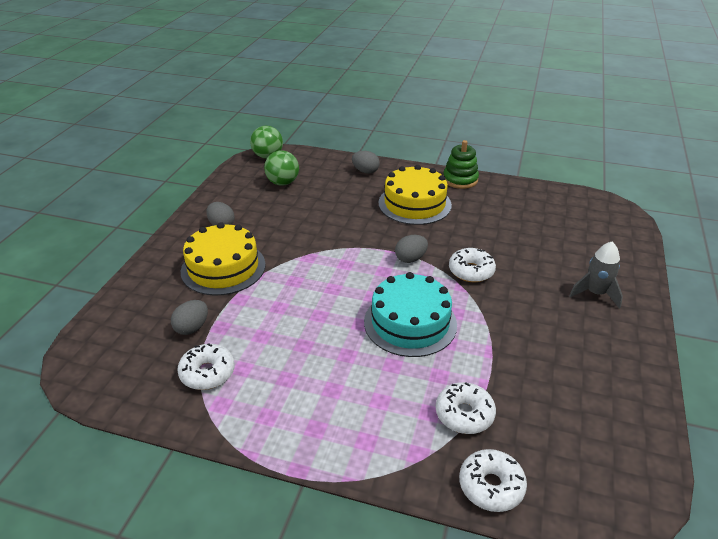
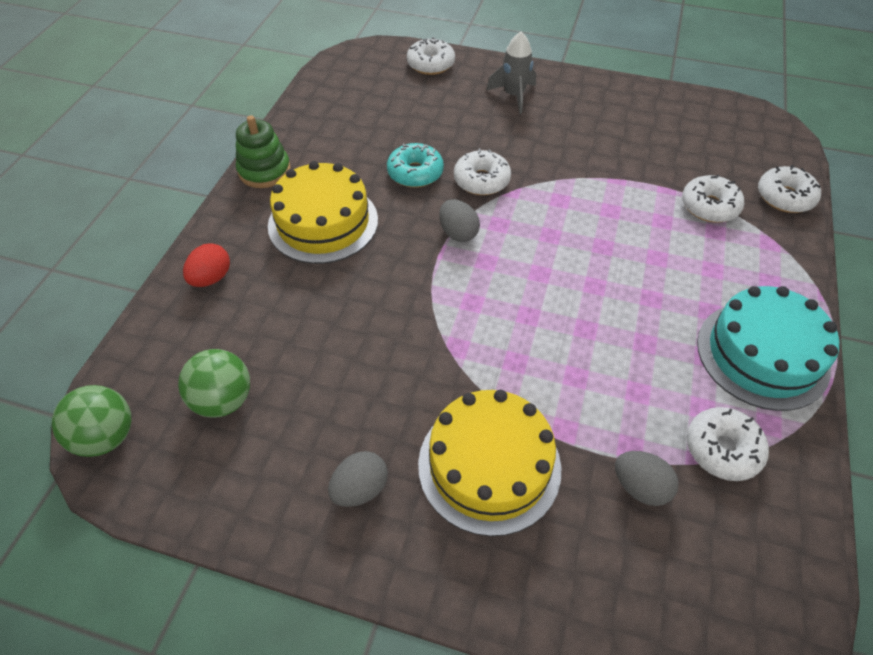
camera: 90 degrees left, 15 degrees up
grey egg [352,151,380,174] -> red egg [183,243,230,287]
turquoise cake [364,272,457,357] -> turquoise cake moved to [697,286,839,411]
none -> turquoise donut [387,143,444,188]
none -> white donut [407,37,455,75]

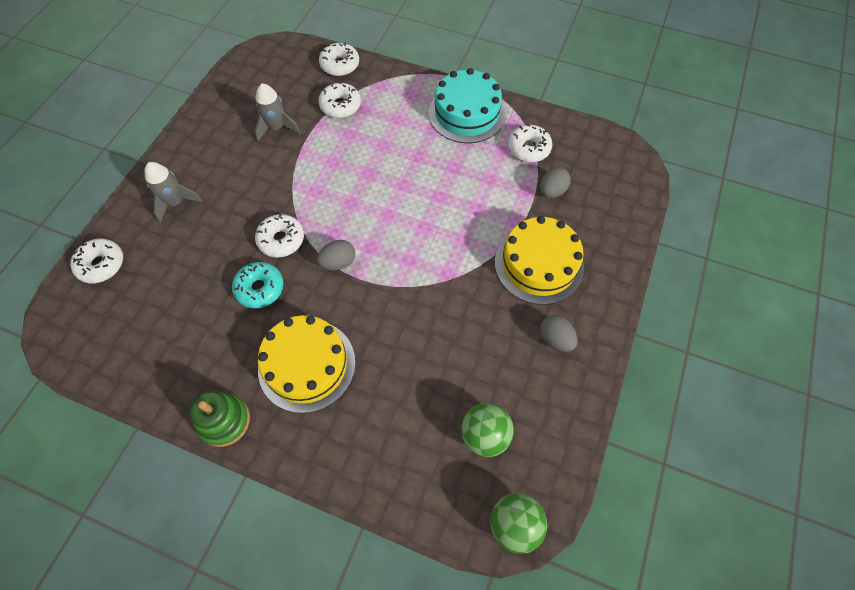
camera: 85 degrees left, 10 degrees up
red egg [183,243,230,287] -> none
none -> grey rocket [255,83,300,142]

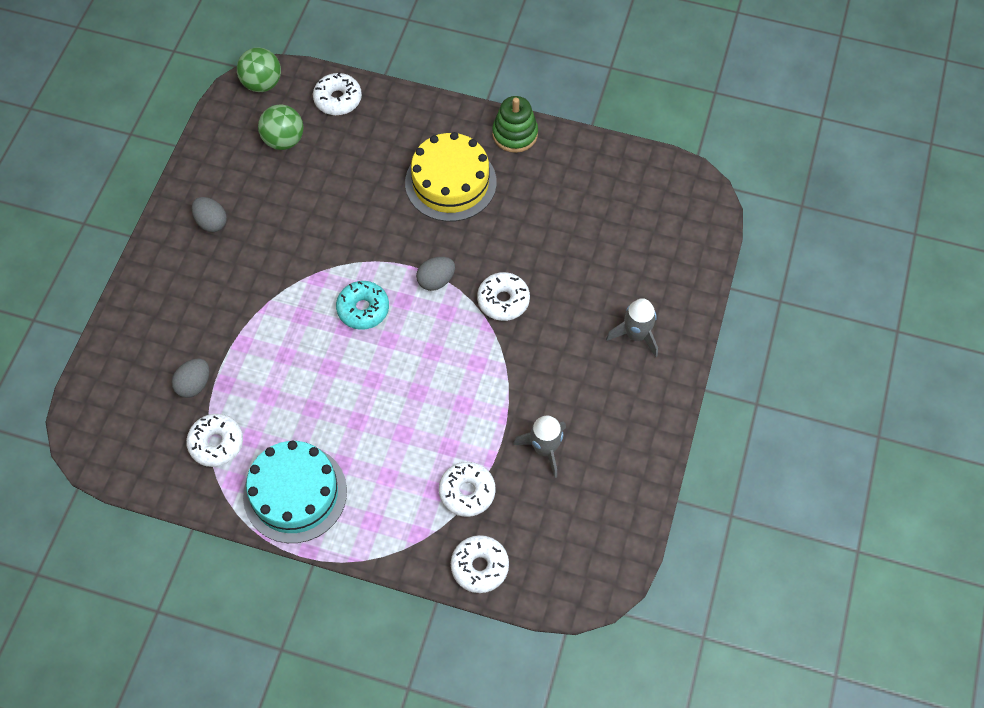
camera: 175 degrees right, 0 degrees up
white donut [70,239,123,283] -> white donut moved to [313,72,362,115]
turquoise donut [232,262,283,309] -> turquoise donut moved to [336,281,389,330]
yellow cake [495,216,584,305] -> none

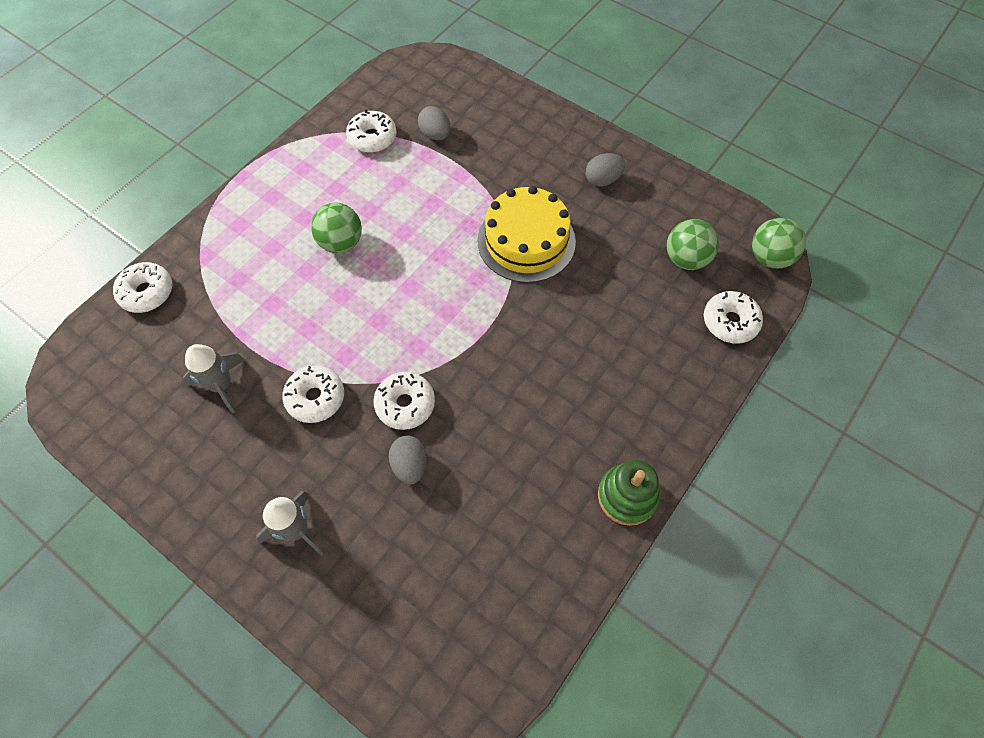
camera: 110 degrees right, 0 degrees up
turquoise cake [243,441,347,543] -> none
turquoise donut [336,281,389,330] -> none
yellow cake [405,132,497,222] -> yellow cake moved to [477,186,576,283]
grey egg [416,257,455,291] -> grey egg moved to [389,436,427,484]
white donut [439,462,495,517] -> white donut moved to [282,365,344,423]
none -> green ball [311,203,362,253]

